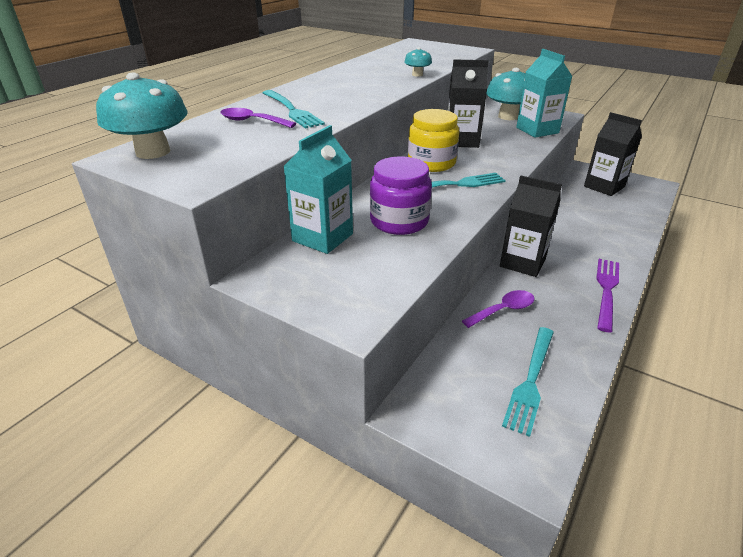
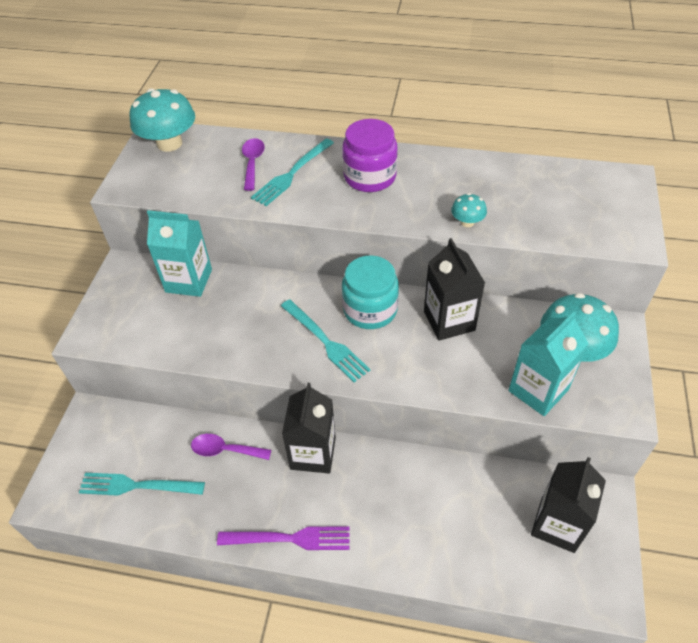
camera: 70 degrees right, 15 degrees up
purple jar [370,156,432,235] -> purple jar moved to [342,119,398,192]
yellow jar [408,109,459,172] -> turquoise jar [342,255,399,329]
purple spoon [462,290,534,328] -> purple spoon turned 150 degrees clockwise [191,434,271,460]

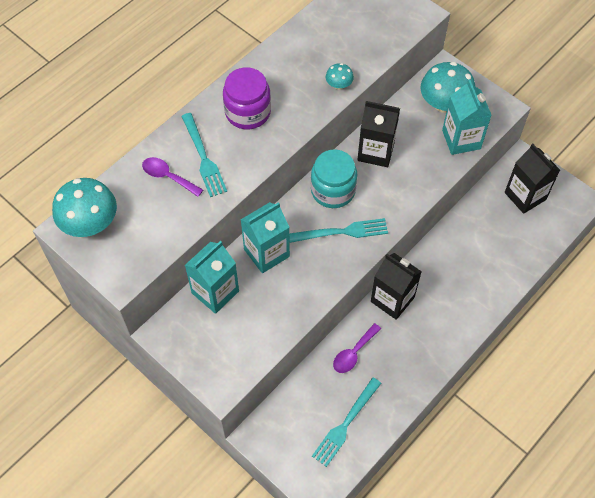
camera: 60 degrees left, 10 degrees up
purple fork [217,526,350,550] -> none
none -> turquoise carton [241,202,290,273]

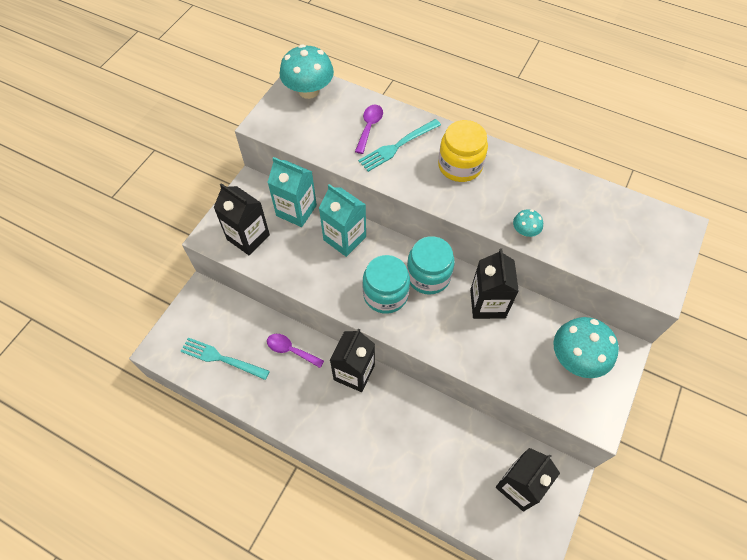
camera: 75 degrees right, 0 degrees up
purple jar [223,67,271,129] -> yellow jar [438,120,488,182]
turquoise fork [289,218,388,243] -> turquoise jar [363,255,410,314]
turquoise carton [442,79,492,155] -> none
none -> black carton [214,183,270,255]

